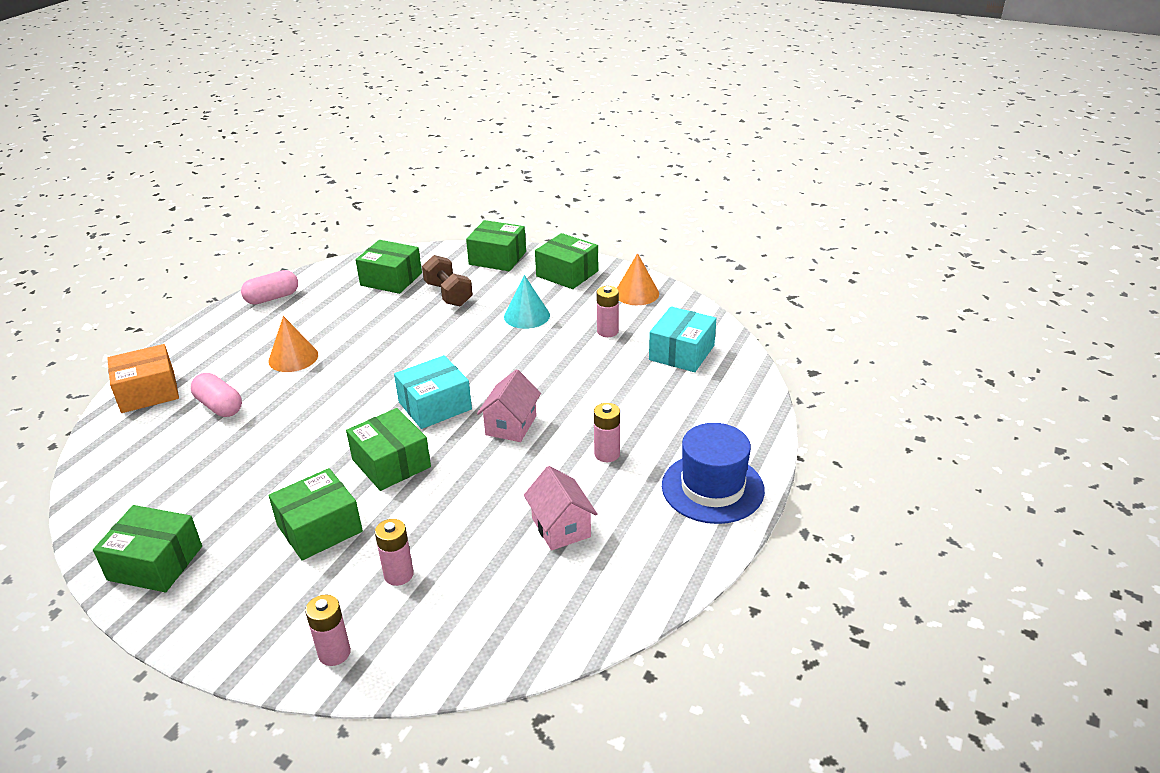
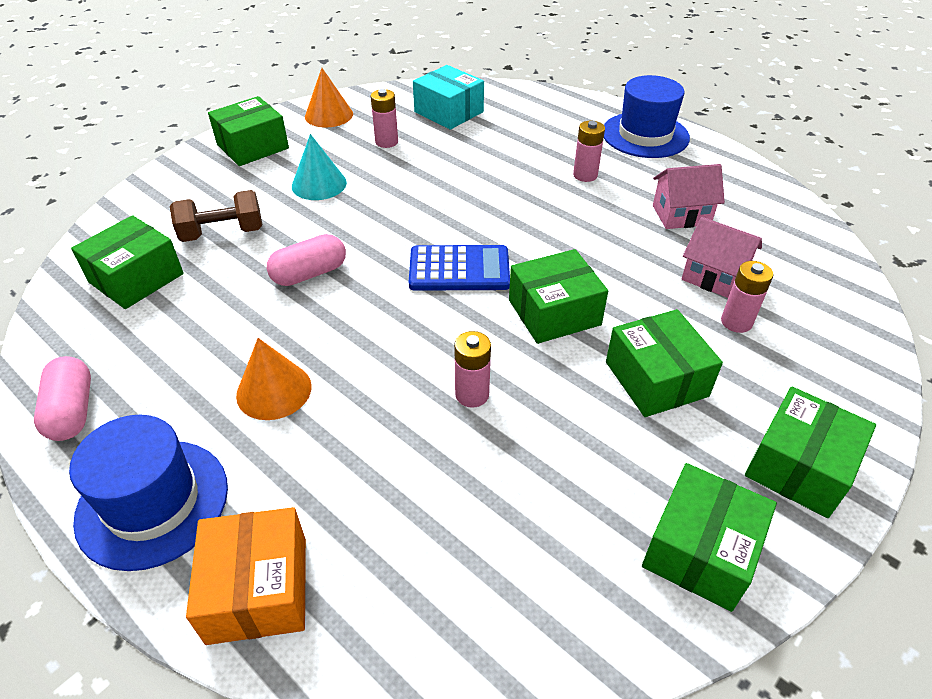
camera: 75 degrees left, 10 degrees up
pink capsule [191,373,242,417] -> pink capsule moved to [267,234,346,286]
pink battery [305,595,351,666] -> pink battery moved to [454,331,491,408]
turquoise box [394,355,472,429] -> blue calculator [409,245,510,291]
green box [466,220,526,271] -> green box moved to [745,387,876,518]
pink house [477,369,541,442] -> pink house moved to [681,217,762,298]
none -> blue hat [69,415,228,571]

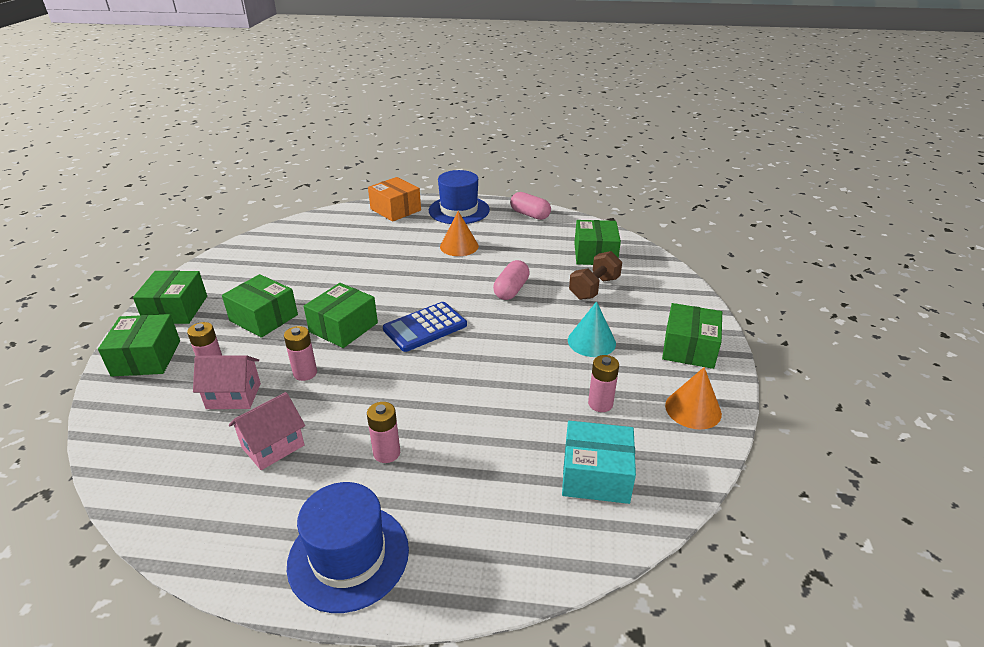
camera: 145 degrees right, 10 degrees down
pink battery [454,331,491,408] -> pink battery moved to [284,326,317,381]
green box [642,463,777,612] -> green box moved to [98,314,180,377]

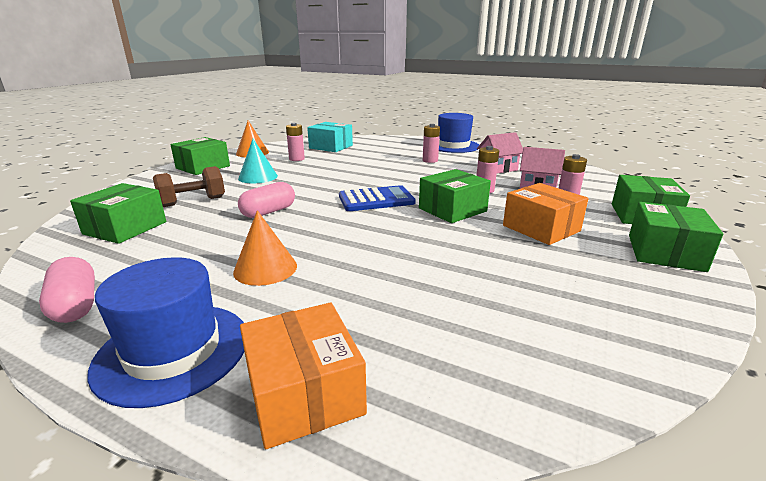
camera: 160 degrees left, 10 degrees down
green box [222,274,298,338] -> orange box [503,183,589,245]

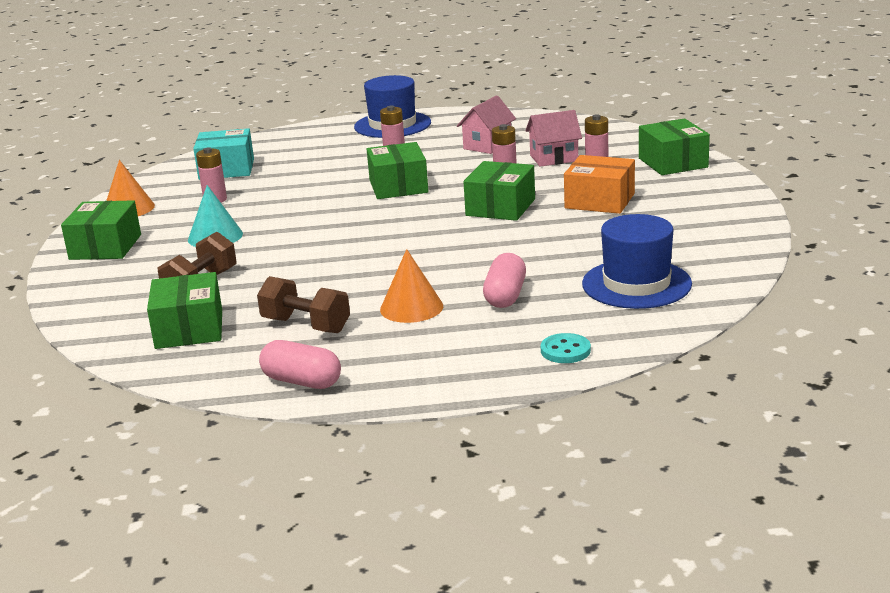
camera: 30 degrees left, 0 degrees up
blue hat [88,257,244,408] -> blue hat moved to [582,214,692,309]
pink capsule [238,182,295,218] -> pink capsule moved to [483,253,526,308]
orange box [240,302,367,449] -> turquoise button [541,333,591,363]
blue calculator [339,185,416,211] -> none
green box [629,202,723,272] -> green box moved to [367,142,429,199]
none -> brown dumbbell [257,276,350,333]

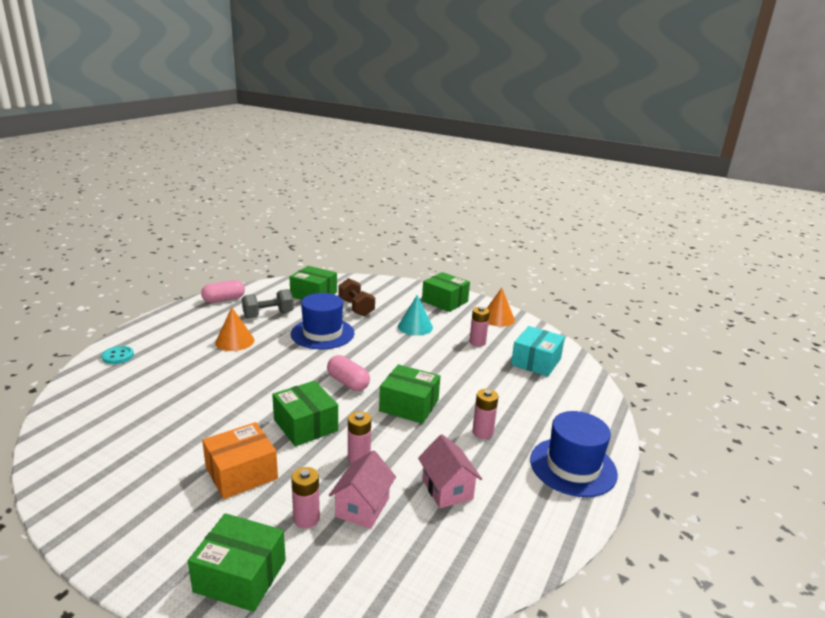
camera: 120 degrees right, 0 degrees up
brown dumbbell [257,276,350,333] -> grey dumbbell [242,289,294,319]
pink capsule [483,253,526,308] -> pink capsule moved to [327,355,370,391]
blue hat [582,214,692,309] -> blue hat moved to [291,293,354,349]

